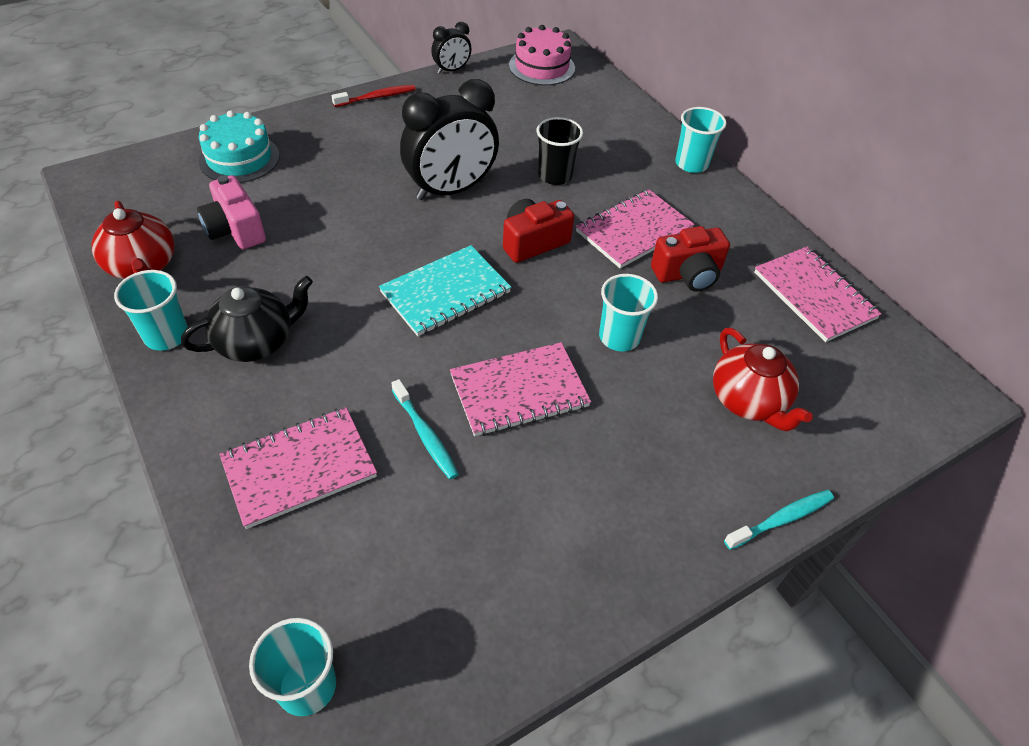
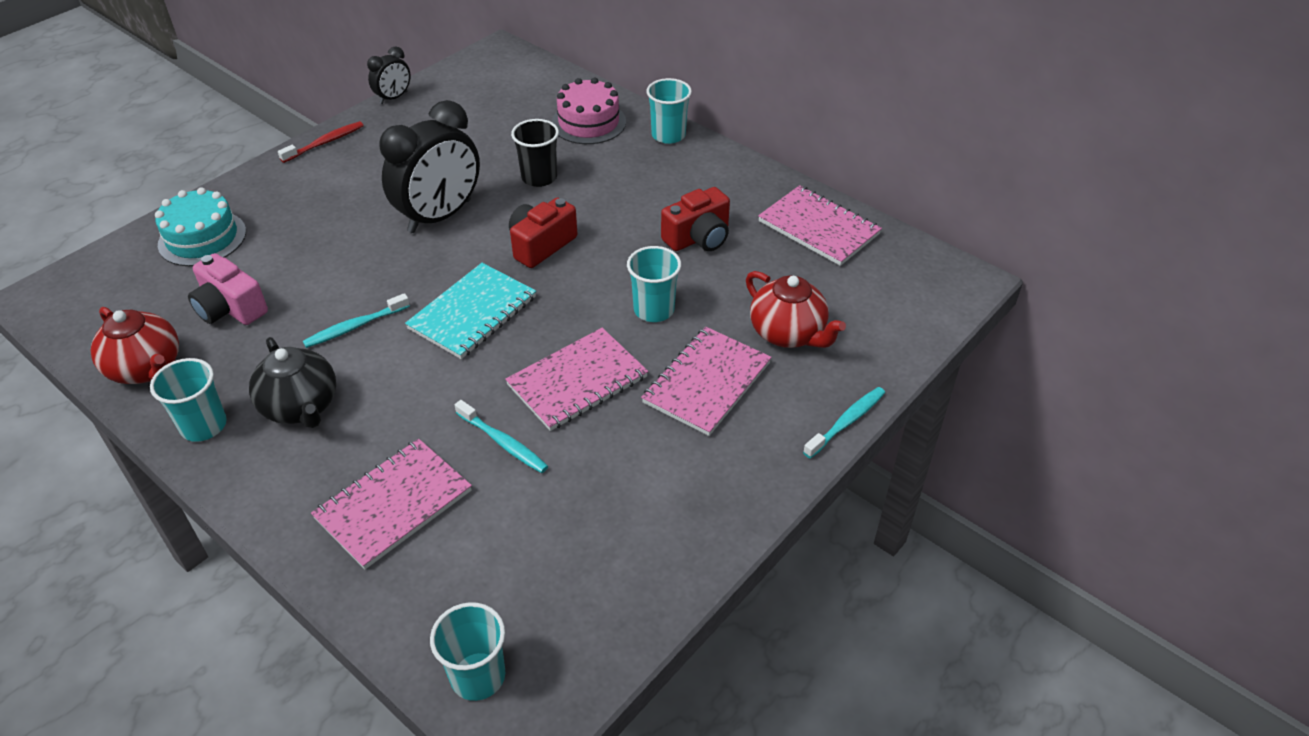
camera: 15 degrees left, 5 degrees down
black teapot [181,276,313,362] -> black teapot turned 105 degrees clockwise [249,337,336,428]
pink cake [509,25,575,85] -> pink cake moved to [552,77,626,144]
pink notebook [576,189,695,268] -> pink notebook moved to [641,327,772,436]
none -> turquoise toothbrush [303,293,410,348]

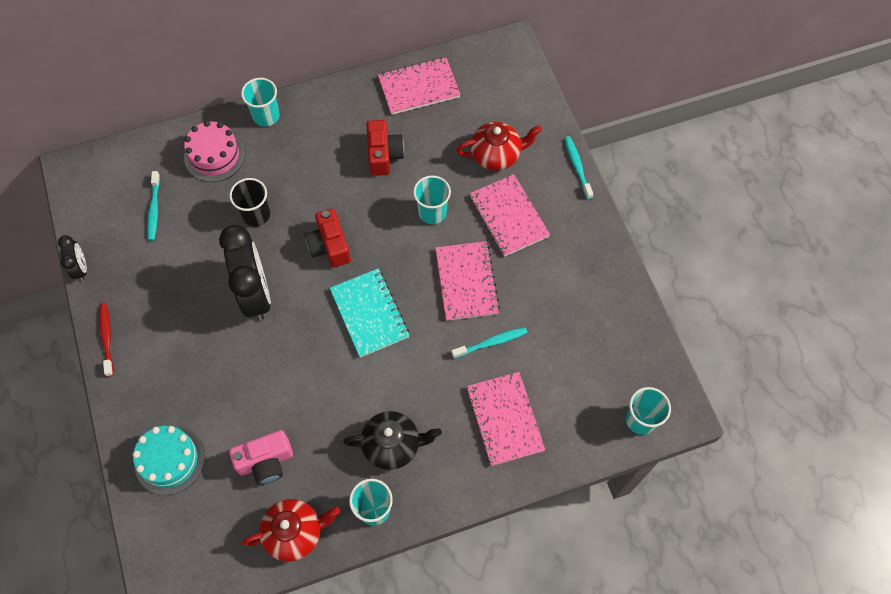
camera: 60 degrees left, 20 degrees up
turquoise toothbrush [303,293,410,348] -> turquoise toothbrush moved to [147,171,160,241]

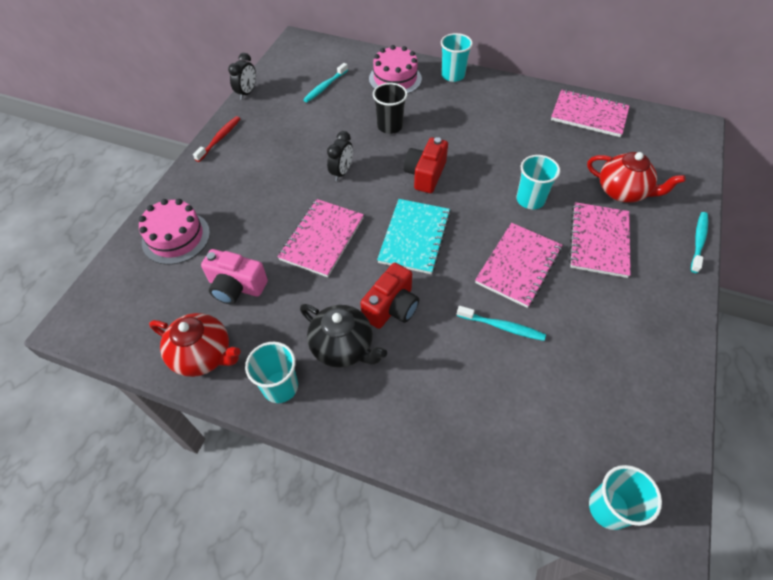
camera: 40 degrees right, 10 degrees down
turquoise cake [133,425,205,495] -> pink cake [139,199,210,265]
black clock [219,225,271,320] -> black clock [327,131,353,181], size x0.49
red camera [366,120,405,176] -> red camera moved to [360,263,419,329]
pink notebook [466,372,545,466] -> pink notebook moved to [278,199,364,277]

